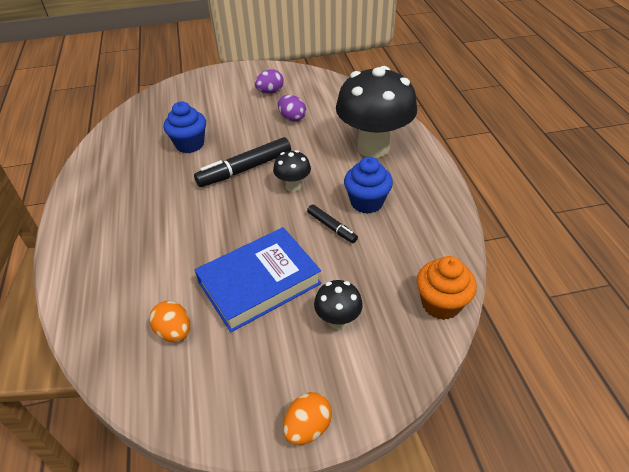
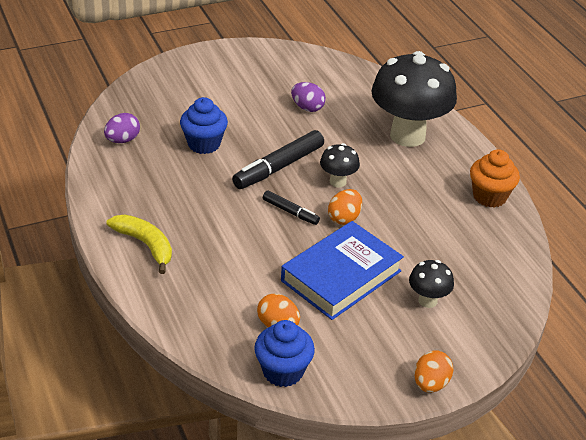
camera: 15 degrees left, 5 degrees down
purple egg [255,69,284,94] -> purple egg moved to [104,113,140,143]
black marker [307,204,358,243] -> black marker moved to [263,191,320,225]
blue cupcake [344,157,393,214] -> blue cupcake moved to [254,320,315,387]
orange cupcake [416,256,477,320] -> orange cupcake moved to [470,149,520,208]
none -> yellow banana [107,215,172,274]
none -> orange egg [328,189,362,225]

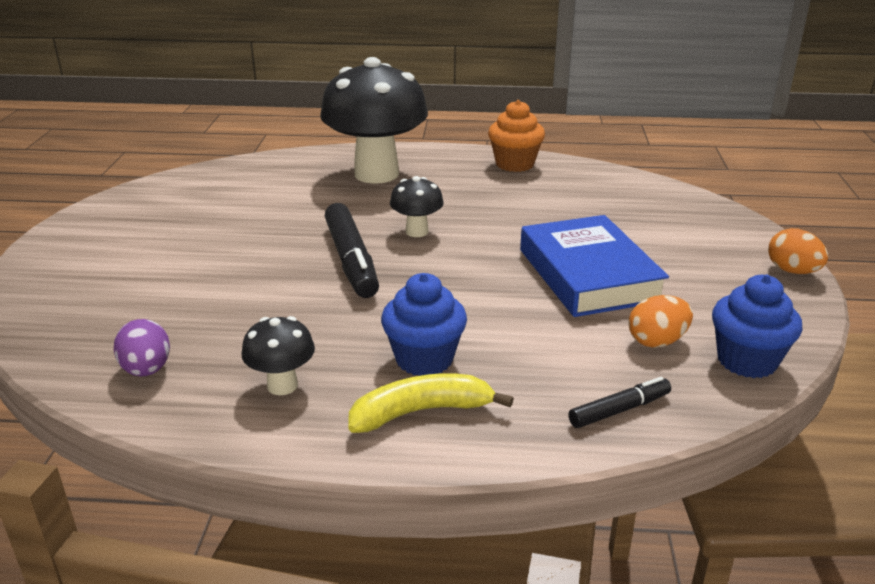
camera: 60 degrees left, 10 degrees down
blue cupcake [180,97,228,154] -> blue cupcake moved to [381,273,467,376]
black marker [263,191,320,225] -> black marker moved to [568,377,671,428]
purple egg [291,82,326,112] -> none
orange egg [328,189,362,225] -> none
black mushroom [409,260,454,308] -> black mushroom moved to [241,316,315,395]

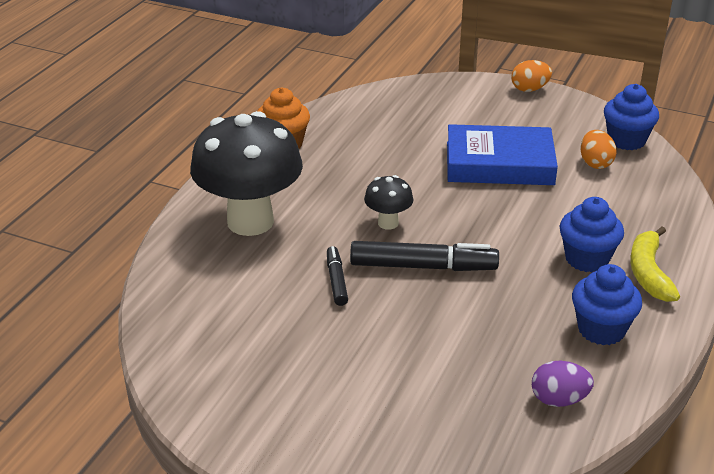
camera: 70 degrees left, 5 degrees up
black mushroom [241,316,315,395] -> blue cupcake [572,264,642,345]
black marker [568,377,671,428] -> black marker moved to [327,246,348,306]

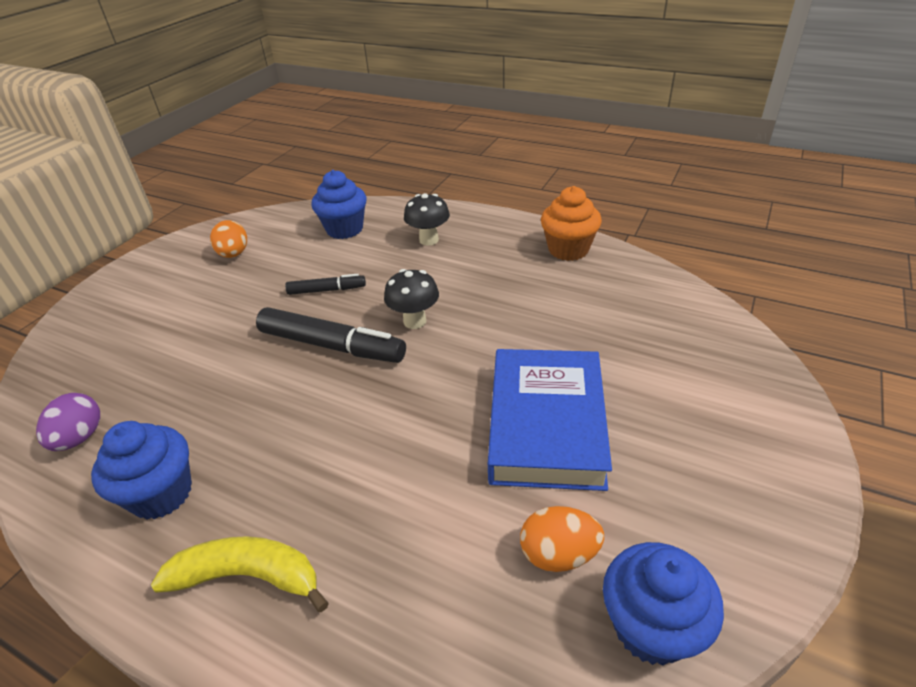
camera: 95 degrees right, 5 degrees up
black mushroom [190,111,303,236] -> black mushroom [404,193,450,246], size x0.45
black marker [350,241,499,271] -> black marker turned 75 degrees counterclockwise [256,307,406,363]
orange egg [511,60,552,92] -> orange egg moved to [210,220,247,258]
blue cupcake [559,197,624,272] -> blue cupcake moved to [311,170,366,239]

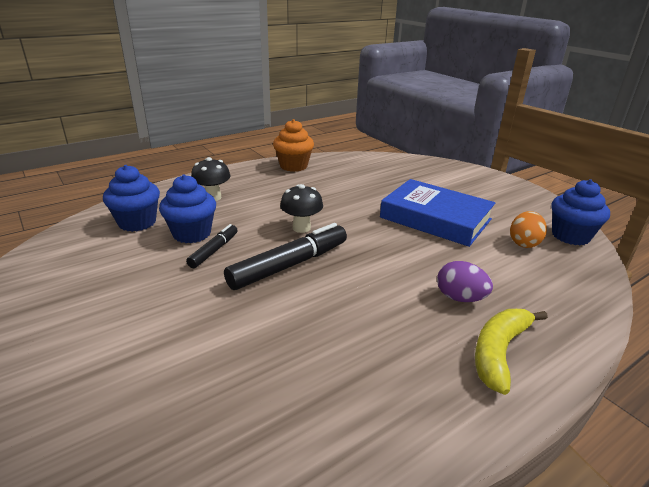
camera: 65 degrees left, 10 degrees down
purple egg [36,393,100,451] -> purple egg moved to [437,261,493,302]
blue cupcake [91,421,192,519] -> blue cupcake moved to [159,175,216,243]
orange egg [210,220,247,258] -> none

